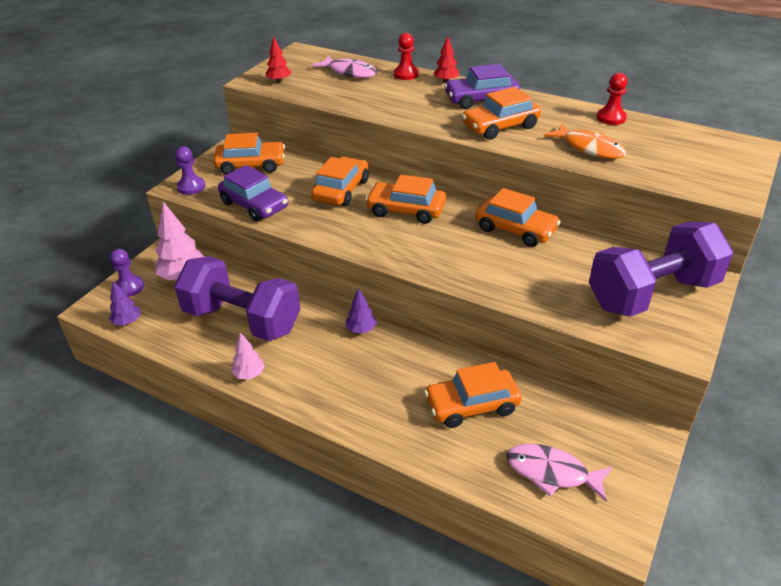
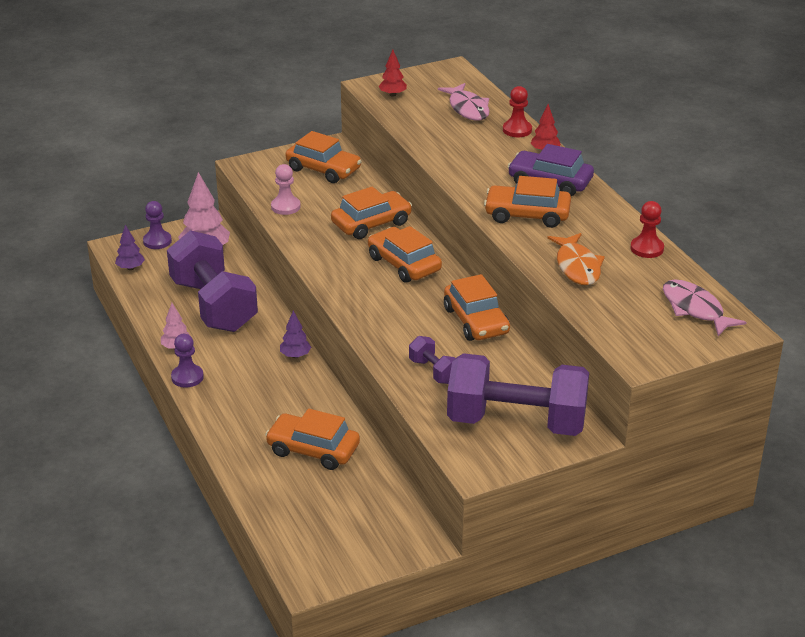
camera: 35 degrees right, 5 degrees down
purple pawn [175,146,205,195] -> purple pawn moved to [171,334,204,388]
purple car [218,165,288,222] -> pink pawn [271,164,300,215]
pink fish [506,444,612,501] -> pink fish moved to [663,279,747,336]
none -> purple dumbbell [409,336,455,384]

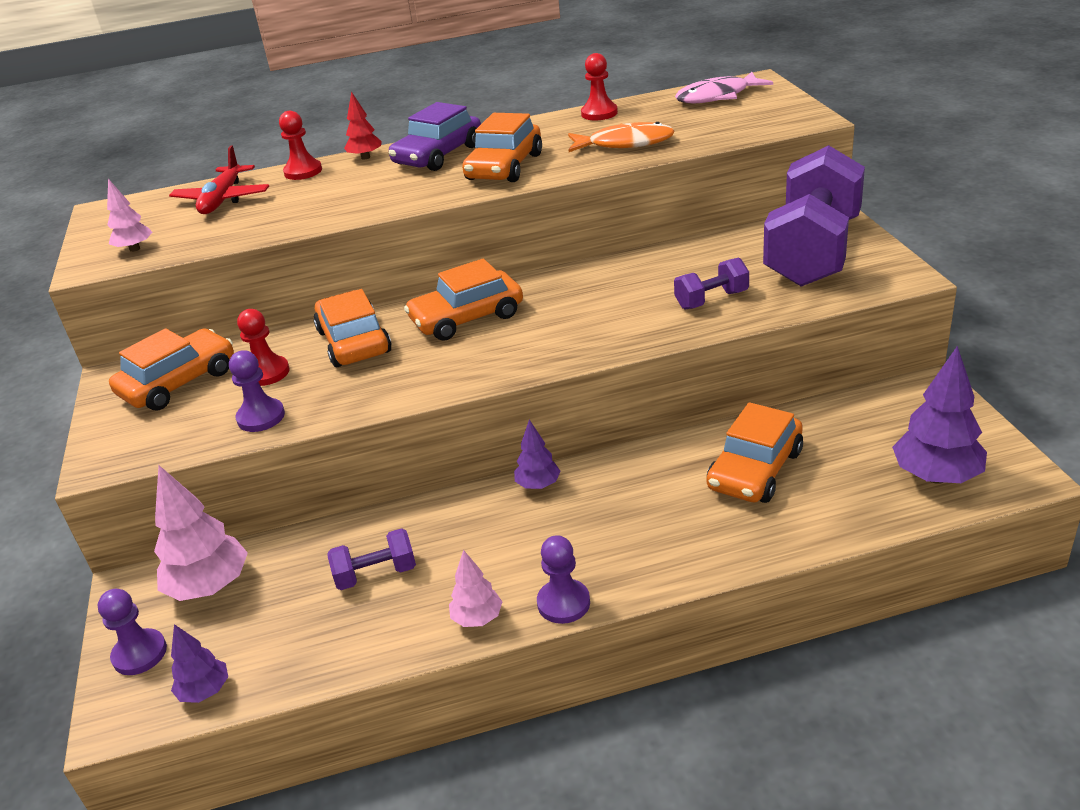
camera: 75 degrees left, 0 degrees up
purple dumbbell [167,230,258,332] -> purple dumbbell [328,528,416,590], size x0.43
pink pawn [271,164,300,215] -> purple pawn [229,350,285,432]
red tree [379,50,407,97] -> pink tree [107,179,152,252]
pink fish [438,83,489,121] -> red plane [169,145,269,214]
orange car [444,274,510,341] -> none
none -> red pawn [237,309,289,386]
none -> purple tree [892,346,987,484]

